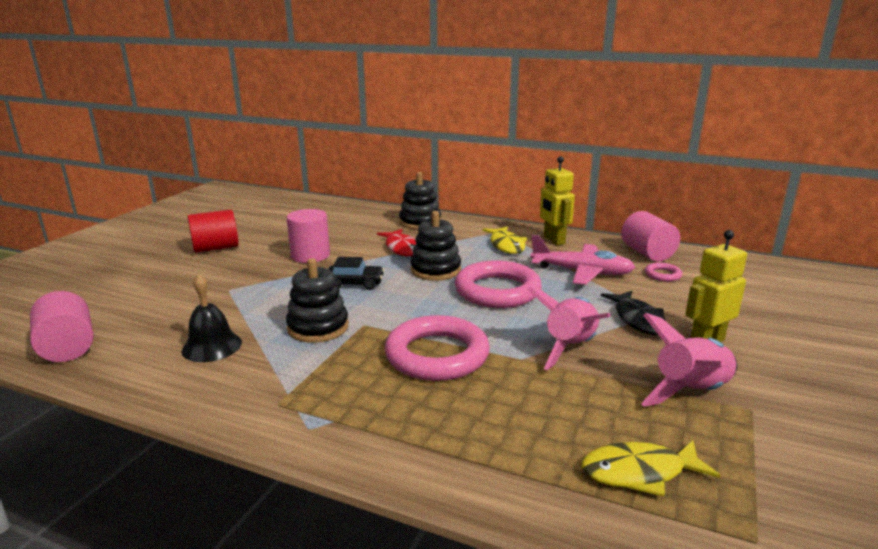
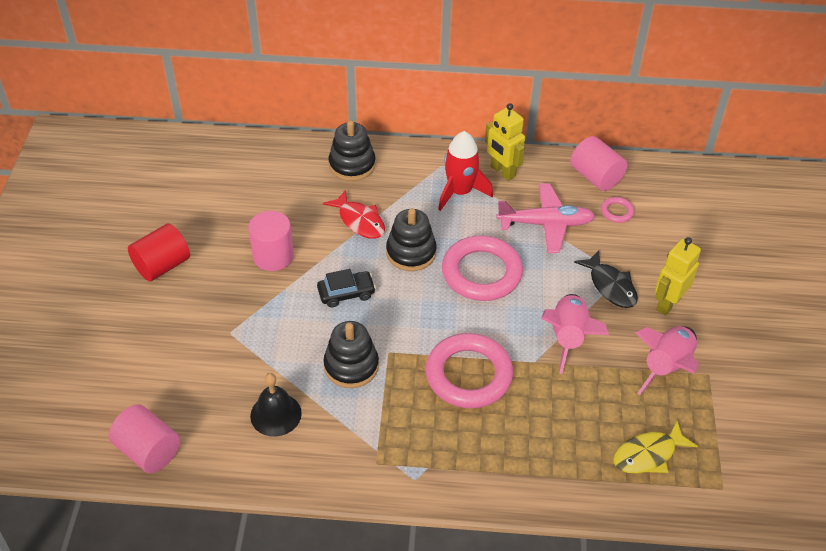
camera: 20 degrees left, 25 degrees up
yellow fish [482,227,527,254] -> red rocket [438,131,493,211]

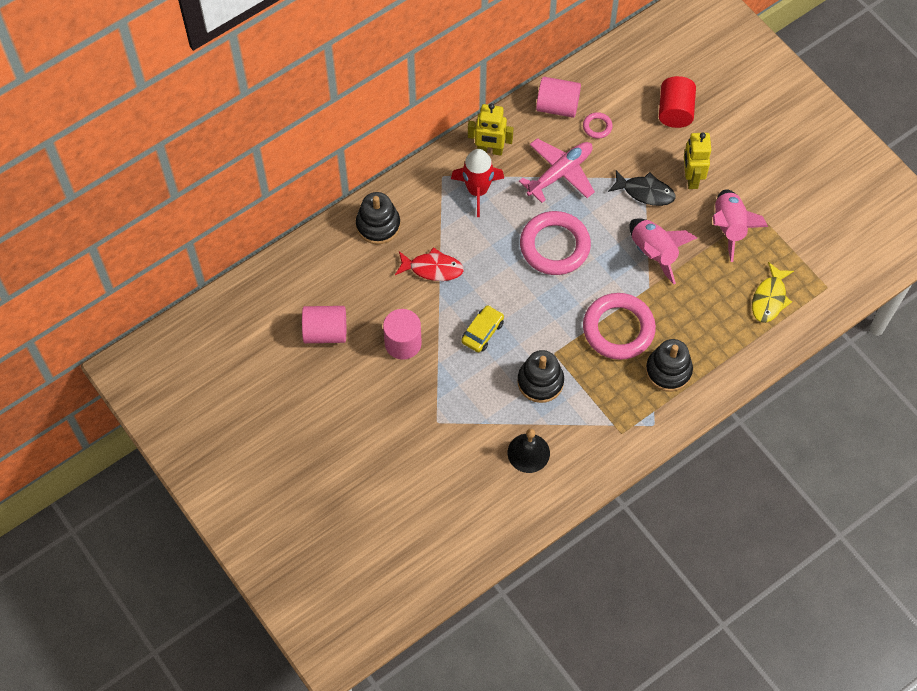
camera: 40 degrees left, 15 degrees up
pink cylinder [109,404,180,473] -> pink cylinder moved to [302,306,346,343]
red cylinder [128,223,190,281] -> red cylinder moved to [659,76,696,128]
black car [317,269,376,308] -> yellow car [461,305,504,352]
black stacking toy [386,208,437,271] -> black stacking toy moved to [646,339,693,392]

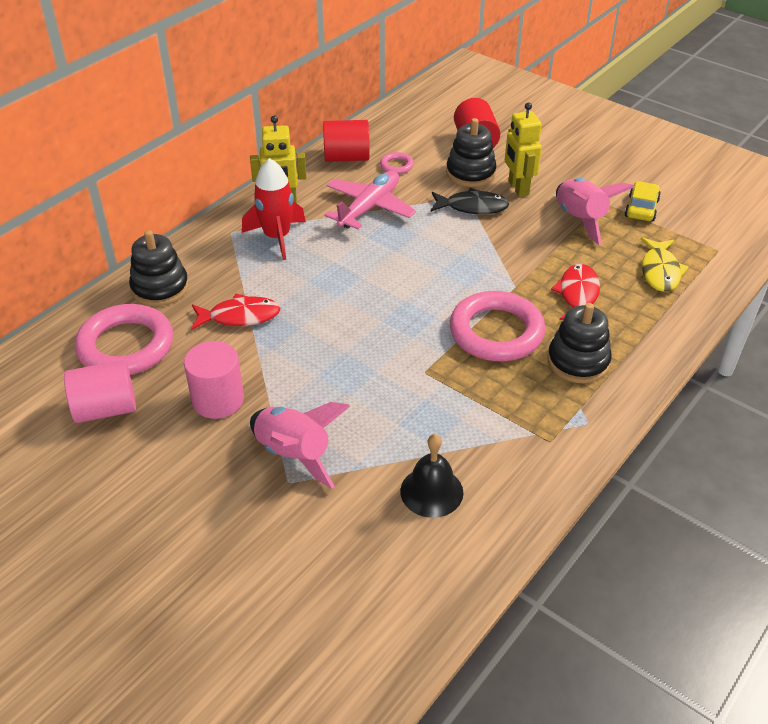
camera: 15 degrees left, 20 degrees down
yellow car [461,305,504,352] -> yellow car moved to [625,181,661,222]
black stacking toy [517,350,564,403] -> black stacking toy moved to [446,118,497,187]
pink ring [520,211,591,275] -> pink ring moved to [75,304,173,375]
pink cylinder [536,77,581,118] -> red cylinder [323,120,370,162]
pink rocket [629,218,697,284] -> pink rocket moved to [250,402,350,489]
none -> red fish [551,264,600,320]

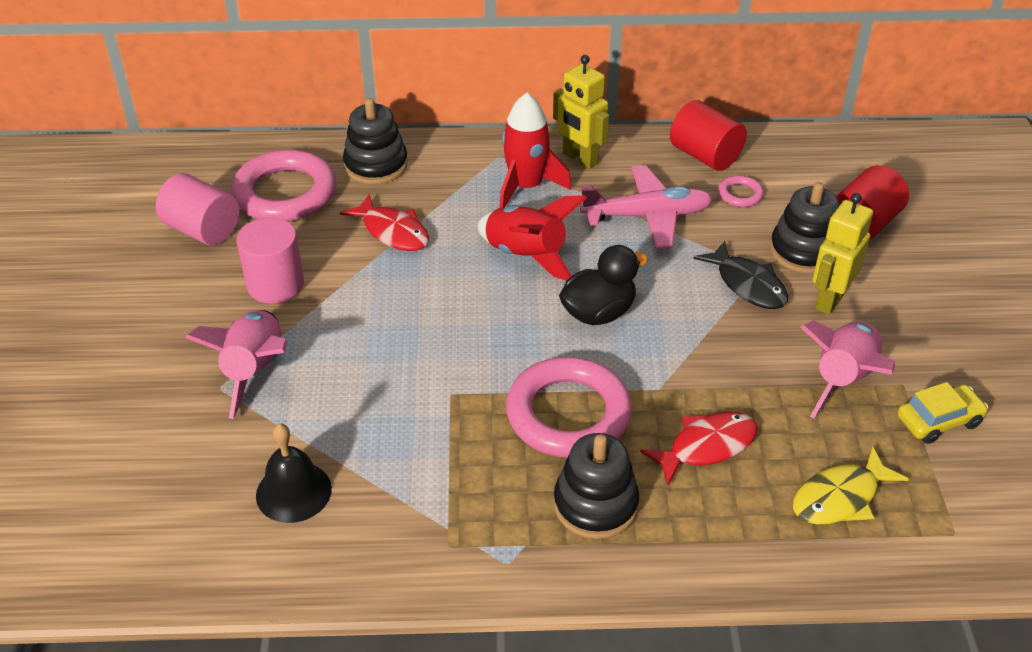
camera: 50 degrees right, 0 degrees up
none -> red rocket [478,195,587,281]
none -> black duck [559,245,648,325]

